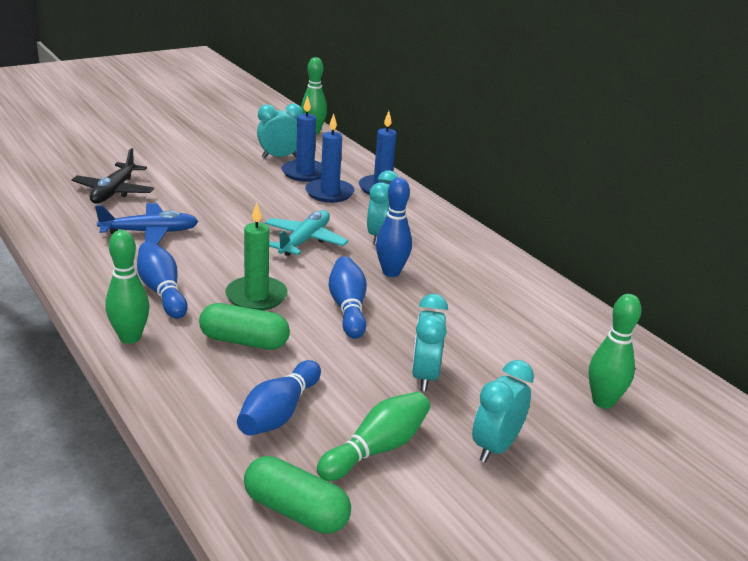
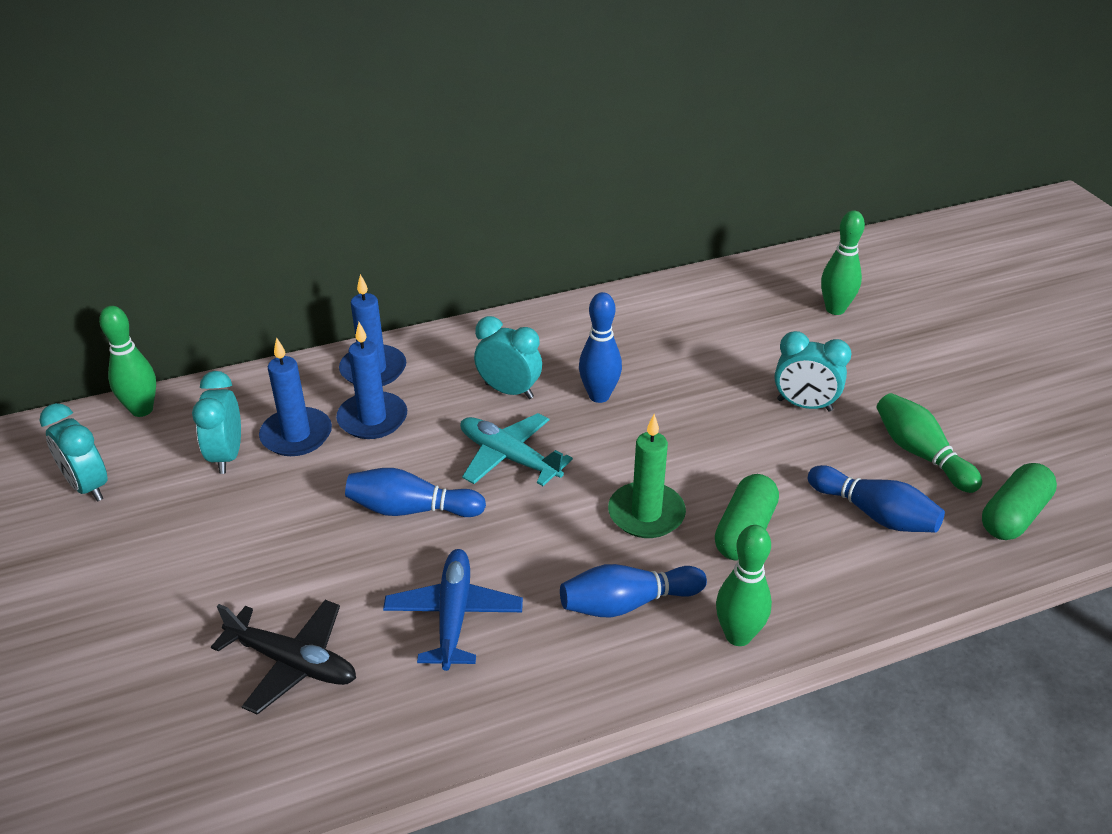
camera: 75 degrees left, 10 degrees up
blue bowling pin [328,256,367,339] -> blue bowling pin moved to [345,468,486,517]
turquoise clock [472,360,534,463] -> turquoise clock moved to [40,403,108,502]

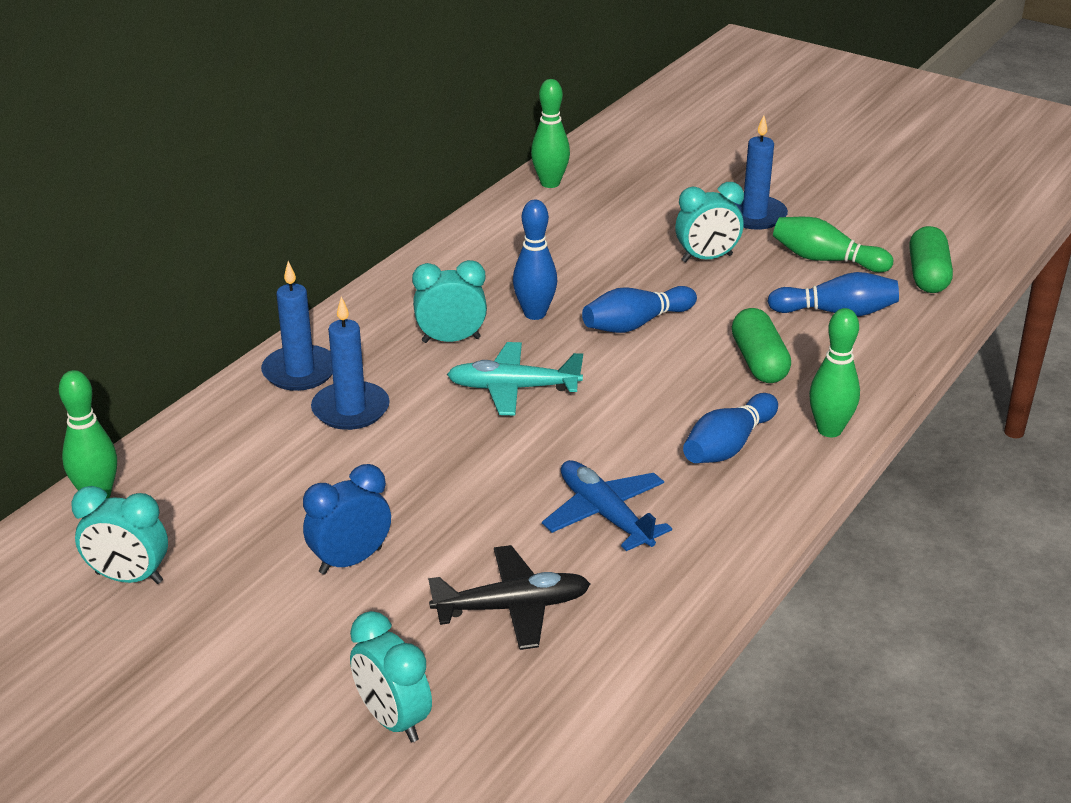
camera: 35 degrees left, 5 degrees down
turquoise clock [192,371,241,474] -> turquoise clock moved to [350,611,432,742]
blue candle [259,337,332,456] -> blue candle moved to [735,115,788,230]
blue bowling pin [345,468,486,517] -> blue bowling pin moved to [582,286,697,333]
green candle [608,414,686,538] -> none
green bowling pin [821,211,865,315] -> green bowling pin moved to [531,79,570,188]
none -> blue clock [303,464,391,574]

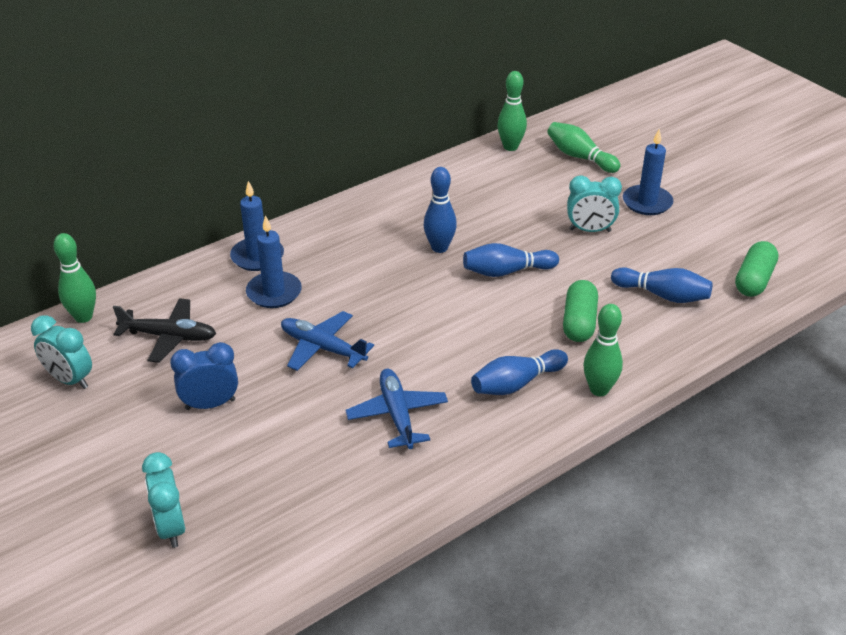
camera: 20 degrees right, 5 degrees up
turquoise clock [412,260,487,343] -> none
black plane [428,545,590,650] -> black plane moved to [113,298,216,363]
turquoise plane [447,342,583,415] -> none
green bowling pin [773,217,893,272] -> green bowling pin moved to [547,122,621,173]
none -> blue plane [281,311,374,371]

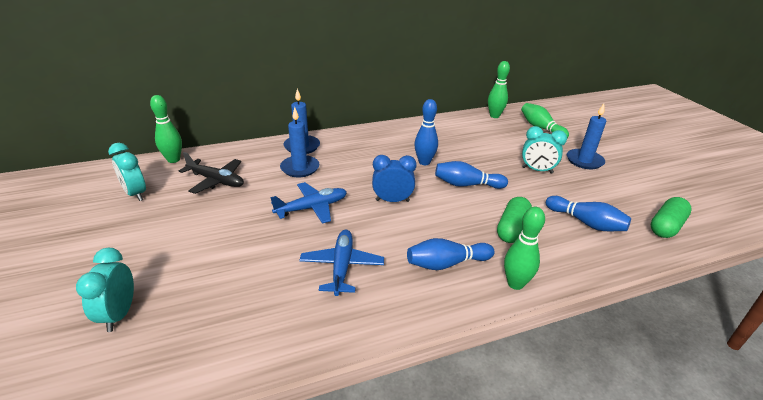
camera: 15 degrees right, 5 degrees down
blue clock [170,342,238,410] -> blue clock moved to [372,155,417,202]
blue plane [281,311,374,371] -> blue plane turned 105 degrees clockwise [270,182,347,224]

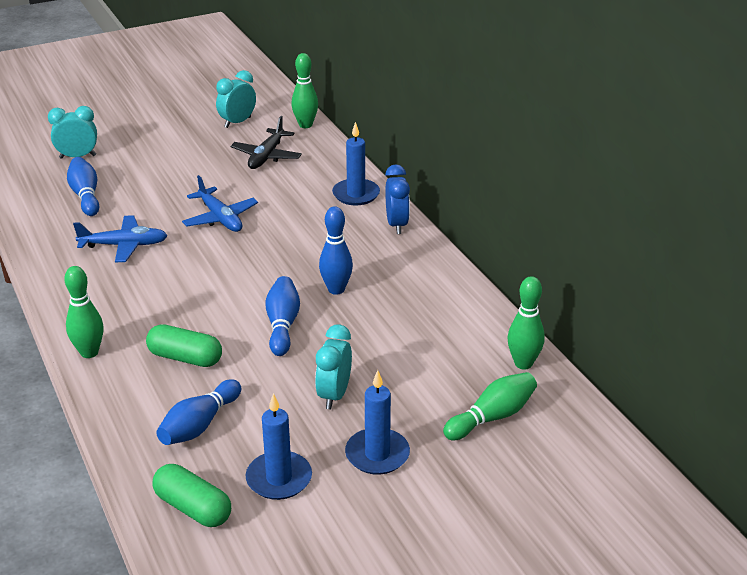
camera: 85 degrees right, 0 degrees up
blue candle [280,107,319,177] -> blue candle moved to [246,393,312,500]
blue clock [372,155,417,202] -> blue clock moved to [385,164,410,234]
blue bowling pin [407,238,495,270] -> blue bowling pin moved to [67,157,99,216]

